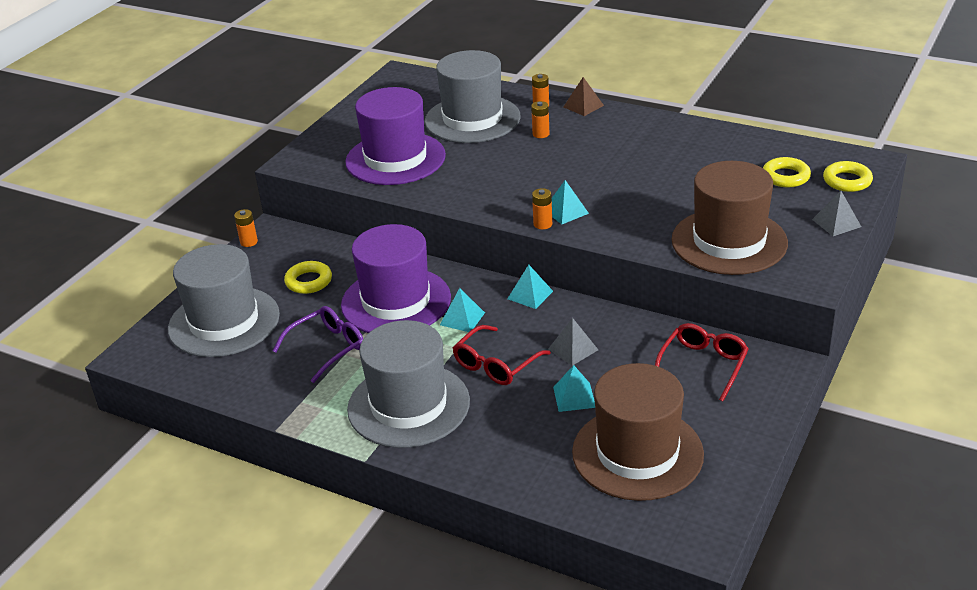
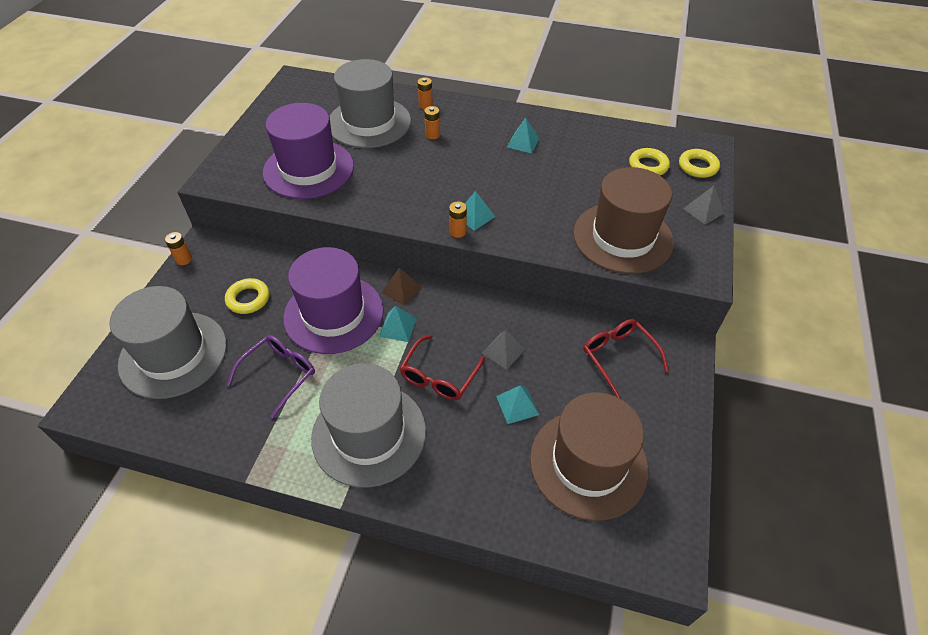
camera: 15 degrees left, 15 degrees up
turquoise pyramid [507,265,553,309] -> turquoise pyramid moved to [507,117,540,154]
brown pyramid [564,77,604,116] -> brown pyramid moved to [381,268,422,306]
red glasses [655,323,749,402] -> red glasses turned 45 degrees counterclockwise [583,319,669,398]

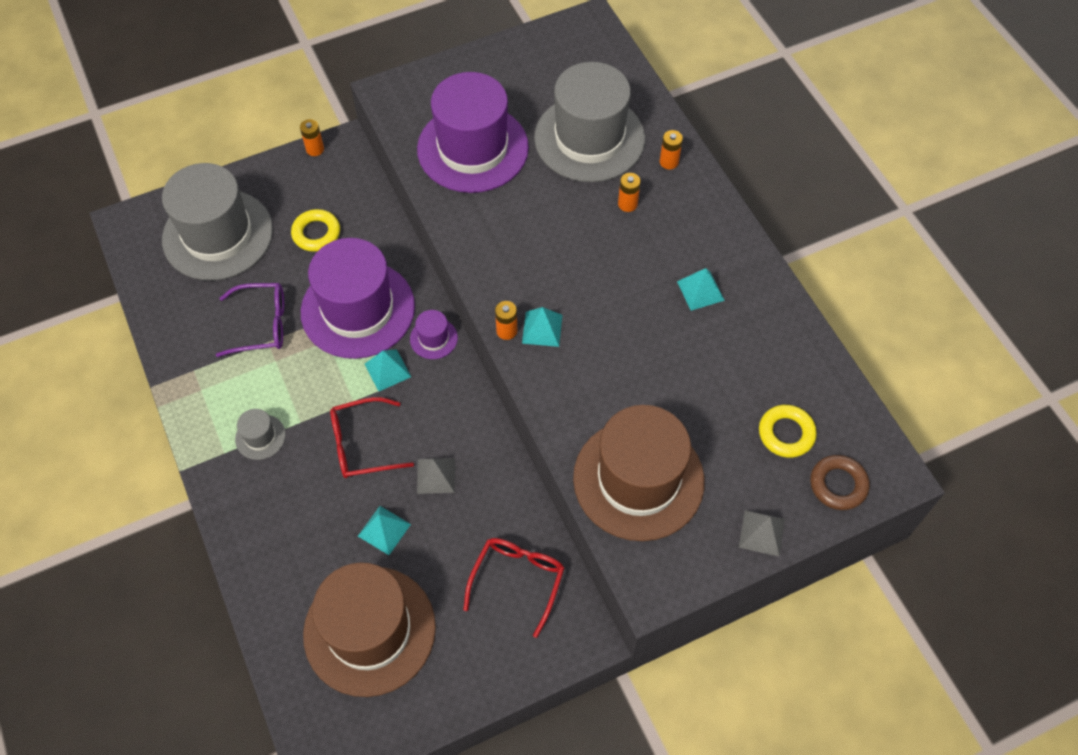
camera: 50 degrees right, 10 degrees up
grey hat [311,363,426,488] -> grey hat [235,409,286,460], size x0.41
brown pyramid [381,268,422,306] -> purple hat [410,310,458,359]
yellow ring [679,149,720,178] -> brown ring [810,455,870,510]

